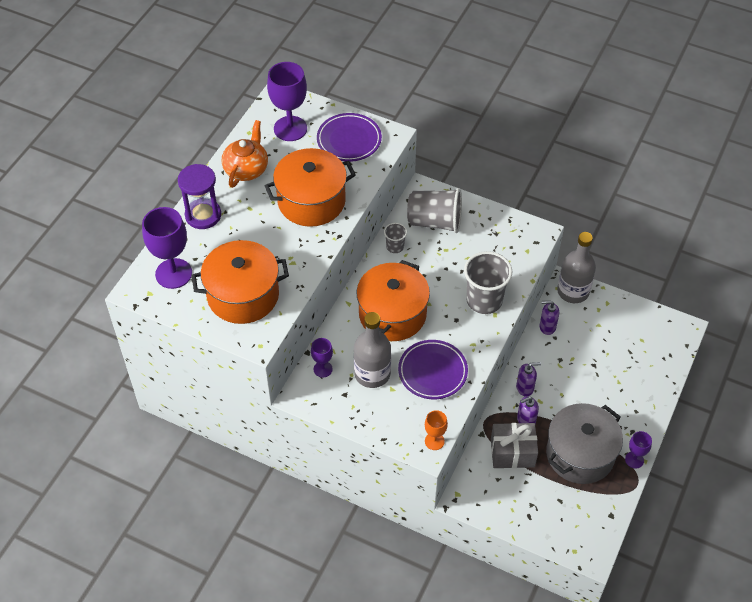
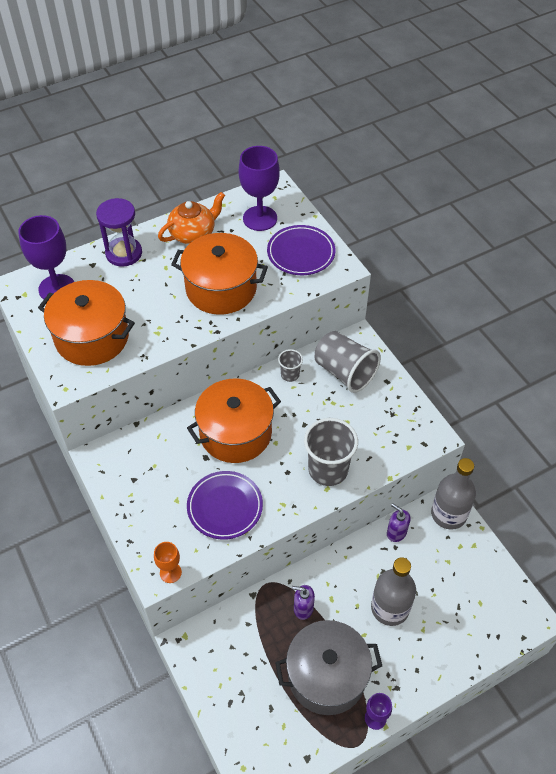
camera: 35 degrees right, 0 degrees up
purple goblet [311,338,333,378] -> none
grey bottle [354,312,391,388] -> grey bottle moved to [371,557,416,626]
grey gift [491,423,538,468] -> none
purple soap dispenser [516,362,541,397] -> none

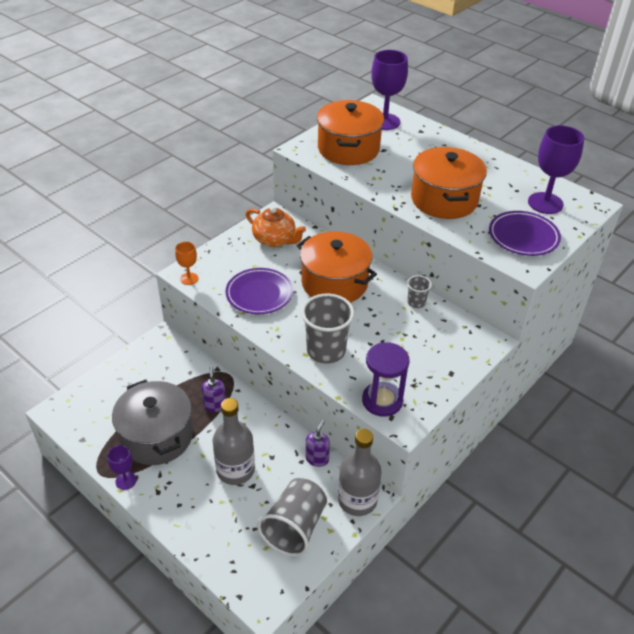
camera: 70 degrees right, 10 degrees down
purple hourglass [96,198,142,267] -> purple hourglass moved to [362,342,410,417]
orange teapot [158,192,225,244] -> orange teapot moved to [246,206,306,247]
grey cup [315,331,381,393] -> grey cup moved to [257,478,327,556]

